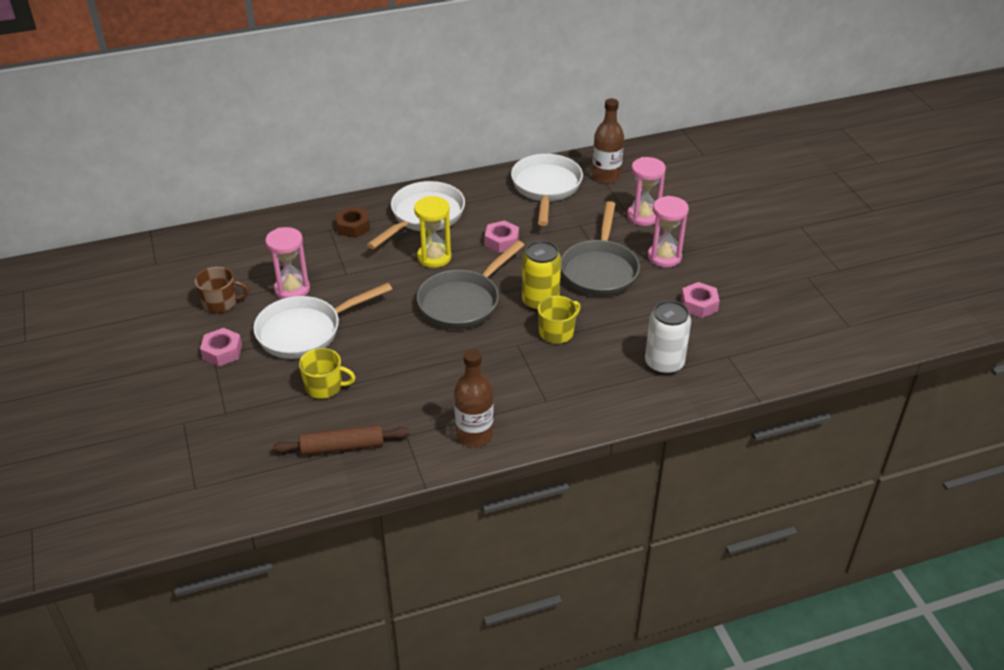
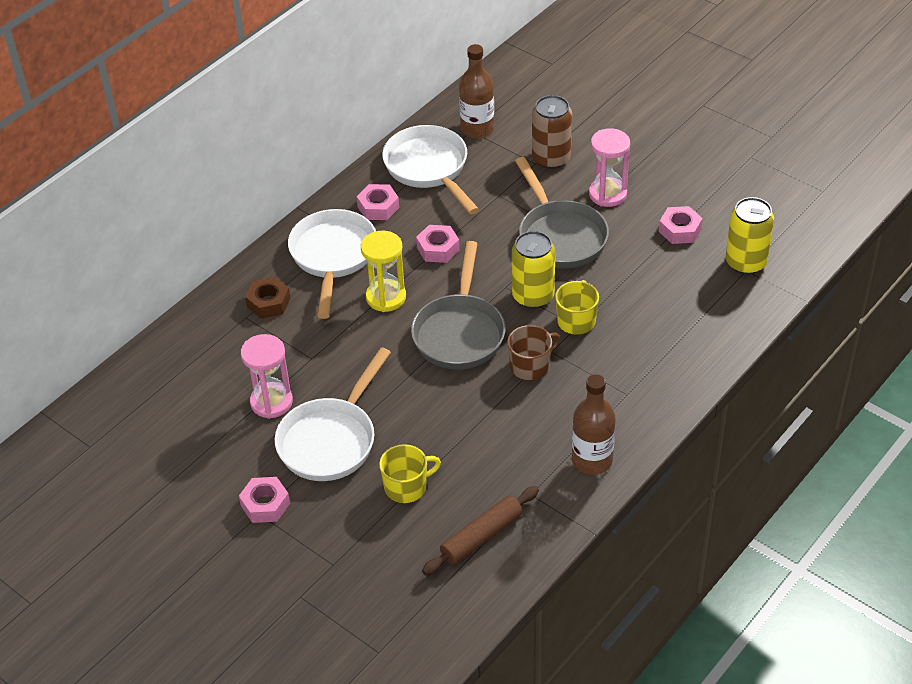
camera: 30 degrees left, 5 degrees up
brown mug [195,267,249,313] -> brown mug moved to [507,325,560,380]
pink hourglass [627,157,666,226] -> brown can [532,95,572,169]
white can [645,300,691,375] -> none
none -> pink nut [357,184,399,220]
none -> yellow can [726,197,774,274]

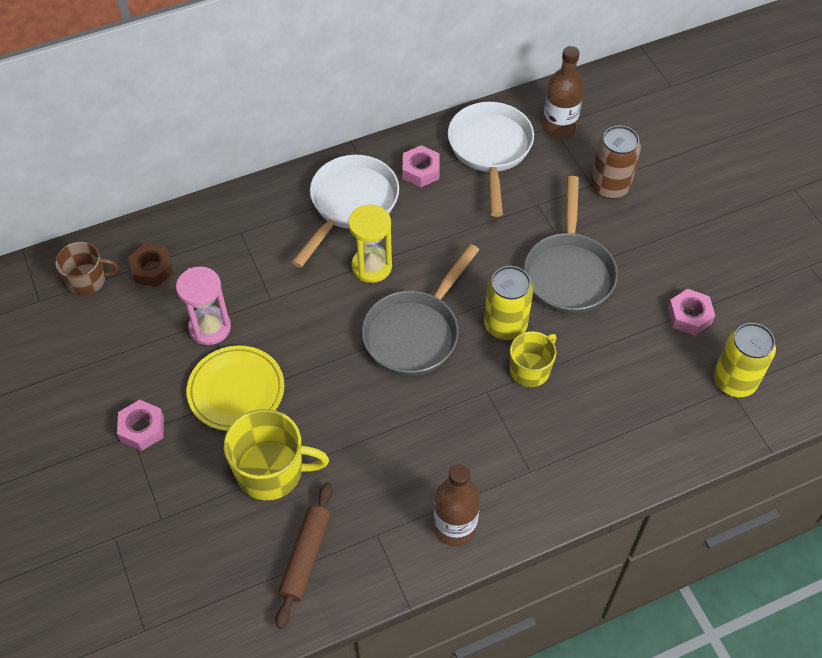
camera: 25 degrees right, 10 degrees up
brown nut [245,277,291,319] -> brown nut moved to [128,243,174,287]
white pan [275,347,391,481] -> yellow plate [187,346,284,431]
yellow mug [379,444,441,503] -> yellow mug [224,409,329,500], size x1.55
pink nut [416,225,460,263] -> none
brown rolling pin [422,486,539,575] -> brown rolling pin turned 60 degrees counterclockwise [275,482,333,629]
brown mug [507,325,560,380] -> brown mug moved to [55,242,119,295]
pink hourglass [589,128,630,207] -> none

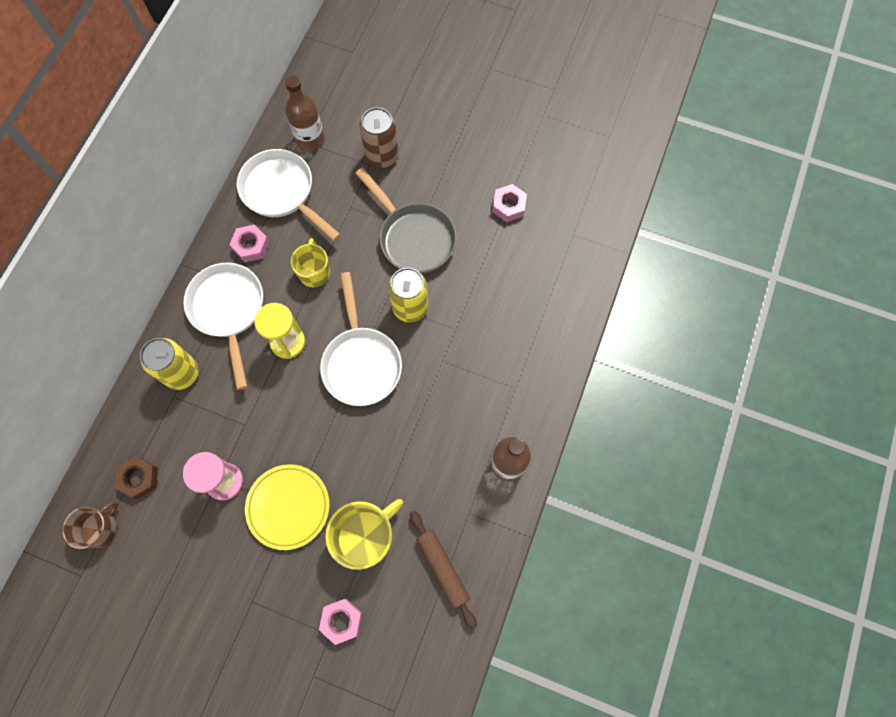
camera: 45 degrees left, 15 degrees up
pink nut [117,400,164,451] -> pink nut moved to [319,599,362,645]
grey pan [362,244,479,376] -> white pan [320,272,402,406]
yellow mug [510,331,556,387] -> yellow mug moved to [291,238,330,287]
yellow can [714,323,776,397] -> yellow can moved to [140,338,199,390]

